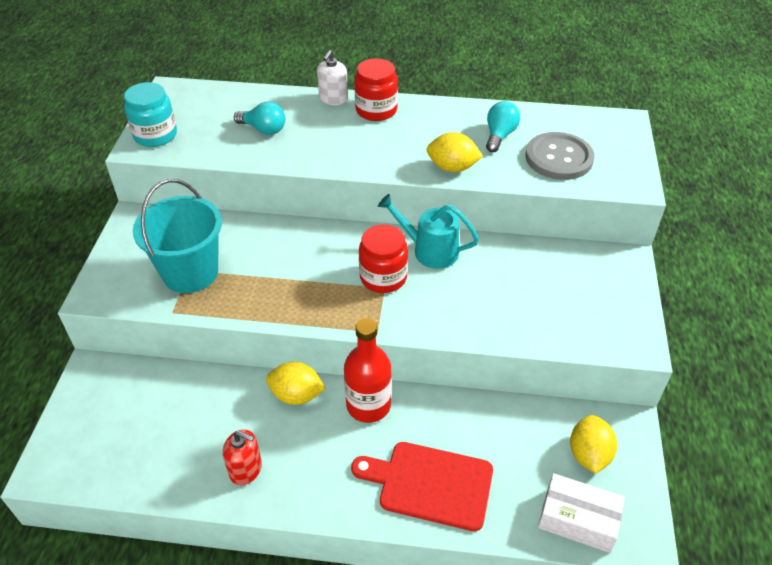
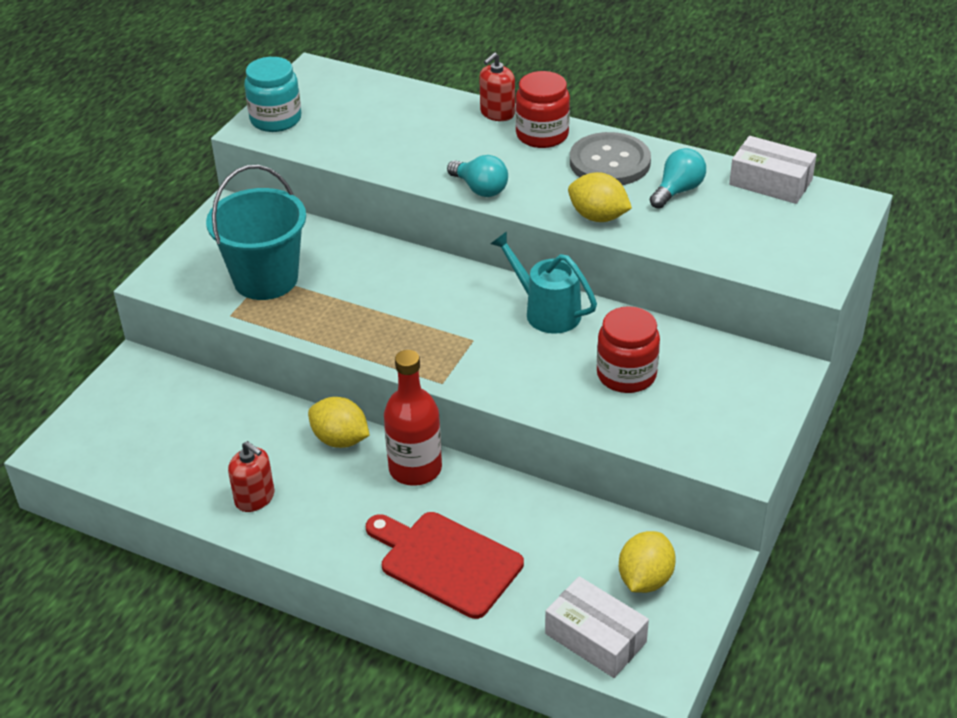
camera: 20 degrees right, 5 degrees down
turquoise light bulb [234,101,285,135] -> turquoise light bulb moved to [447,155,508,197]
white soap dispenser [317,50,348,105] -> red soap dispenser [479,53,515,121]
red jar [359,224,408,293] -> red jar moved to [597,306,660,393]
grey button [525,132,594,180] -> grey button moved to [570,132,651,185]
none -> white box [729,136,817,204]

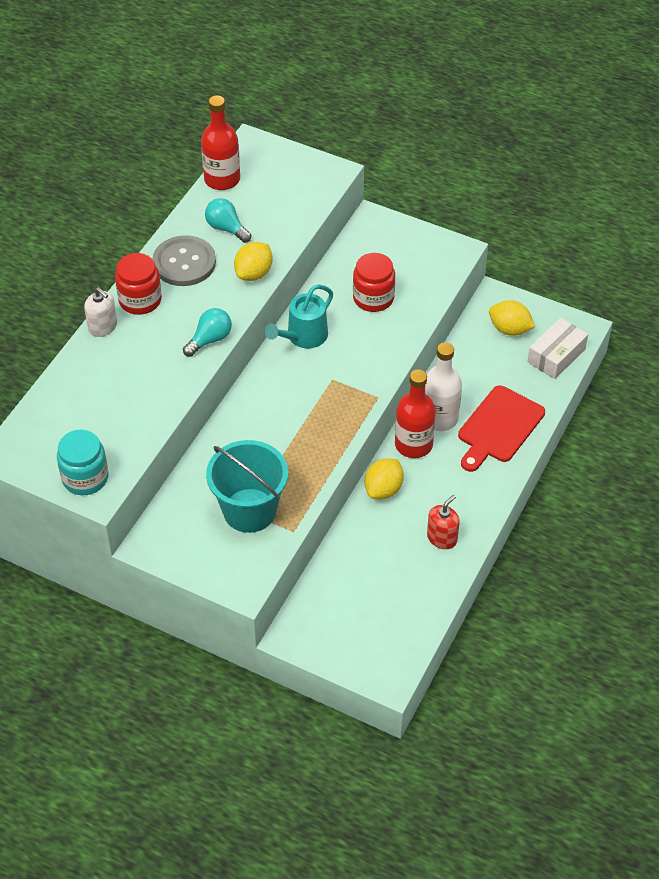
camera: 90 degrees left, 10 degrees up
red soap dispenser [479,53,515,121] -> white soap dispenser [84,287,117,337]
white box [729,136,817,204] -> red bottle [201,95,240,190]
none -> white bottle [425,343,462,431]

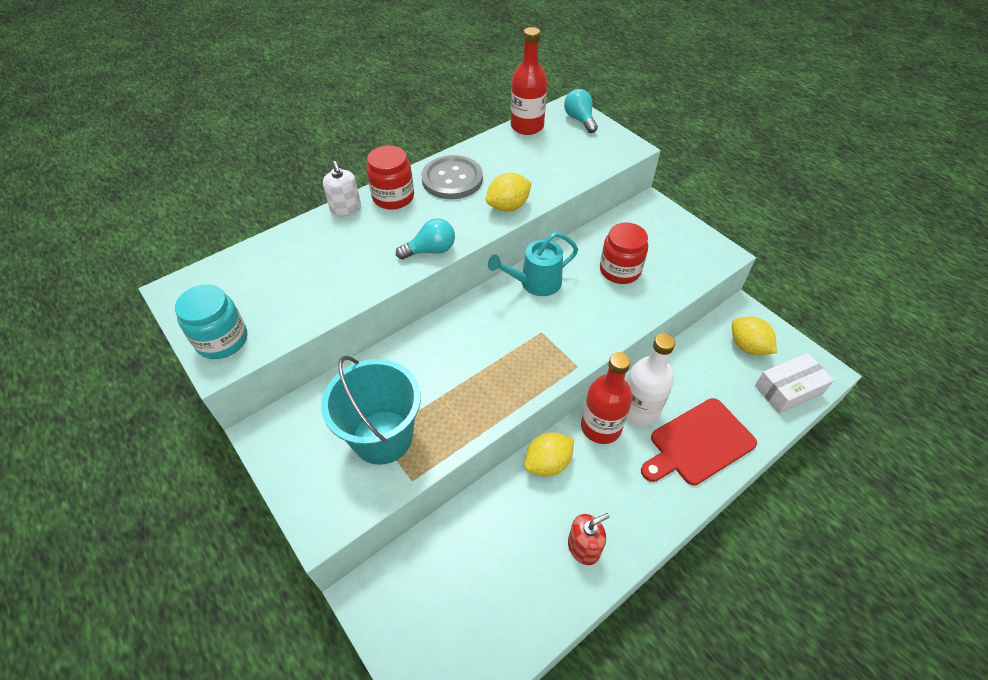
camera: 25 degrees right, 0 degrees up
turquoise light bulb [205,198,251,243] -> turquoise light bulb moved to [564,89,598,133]

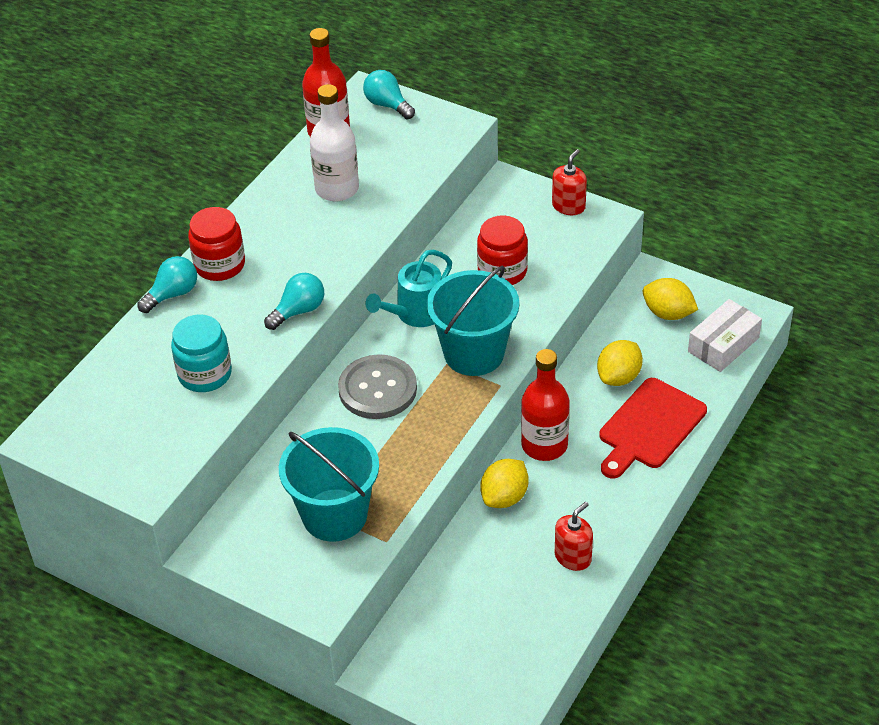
camera: 20 degrees left, 5 degrees down
turquoise jar [175,284,247,359] -> turquoise jar moved to [171,314,232,392]
white soap dispenser [323,161,361,216] -> turquoise light bulb [137,256,197,313]
grey button [421,155,483,199] -> grey button moved to [338,354,417,419]
yellow lemon [486,173,532,212] -> yellow lemon moved to [597,340,643,386]
white bottle [627,333,675,426] -> white bottle moved to [310,84,359,201]
none -> turquoise bucket [427,265,519,376]
none -> red soap dispenser [552,149,587,215]

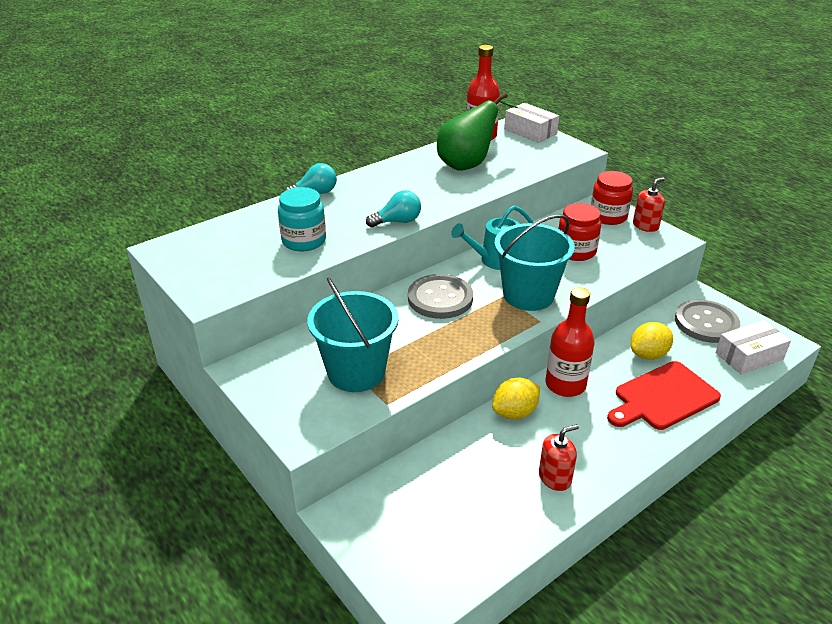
camera: 20 degrees right, 10 degrees down
red jar [188,207,245,281] -> red jar moved to [591,171,633,225]
white bottle [310,84,359,201] -> green pear [437,92,518,171]
turquoise light bulb [363,70,415,119] -> white box [504,103,559,143]
yellow lemon [643,278,698,320] -> grey button [675,300,740,343]

